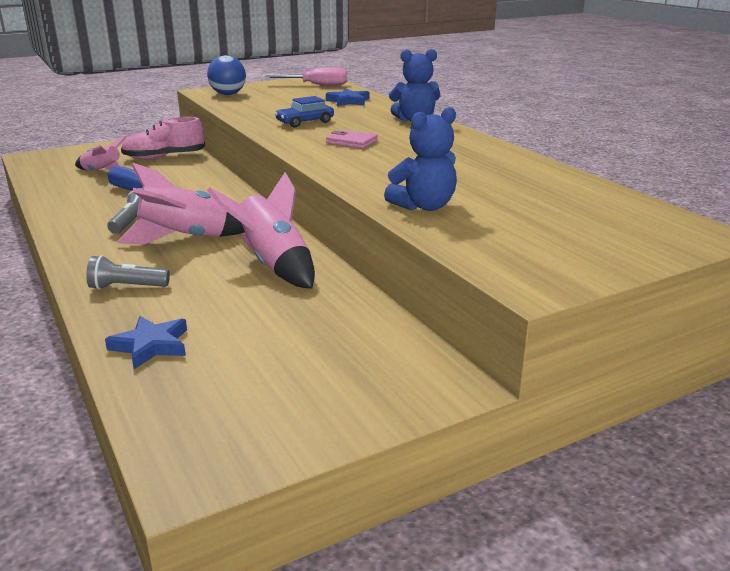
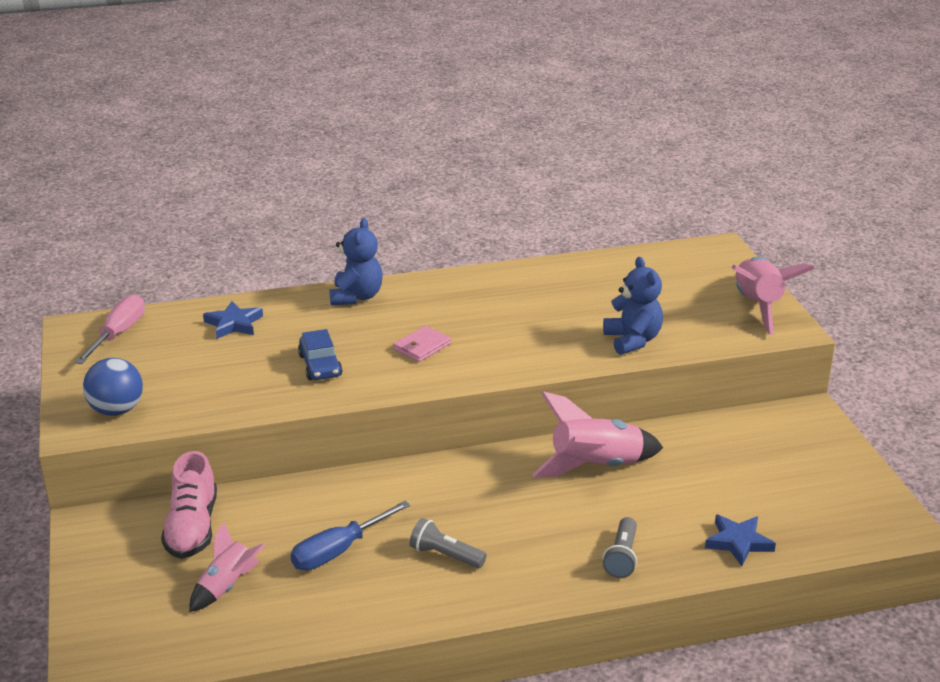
camera: 75 degrees left, 5 degrees up
pink rocket [117,162,245,245] -> pink rocket moved to [732,257,815,335]

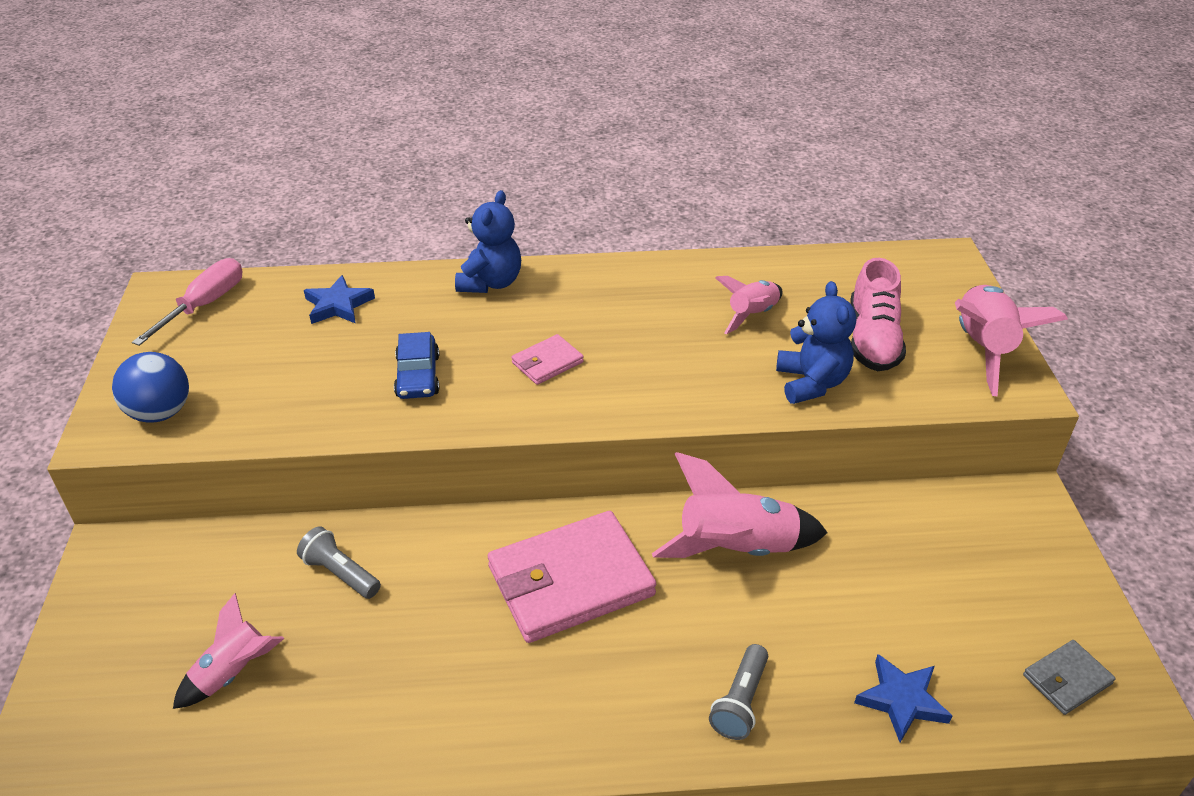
camera: 10 degrees right, 10 degrees up
pink shoe [161,451,217,559] -> pink shoe moved to [851,258,906,372]
blue screwdriver [291,501,410,570] -> none
grey flashlight [410,518,487,568] -> grey flashlight moved to [297,526,381,599]
none -> pink wallet [488,511,656,643]
none -> pink rocket [715,276,783,334]
none -> grey wallet [1023,640,1116,715]

